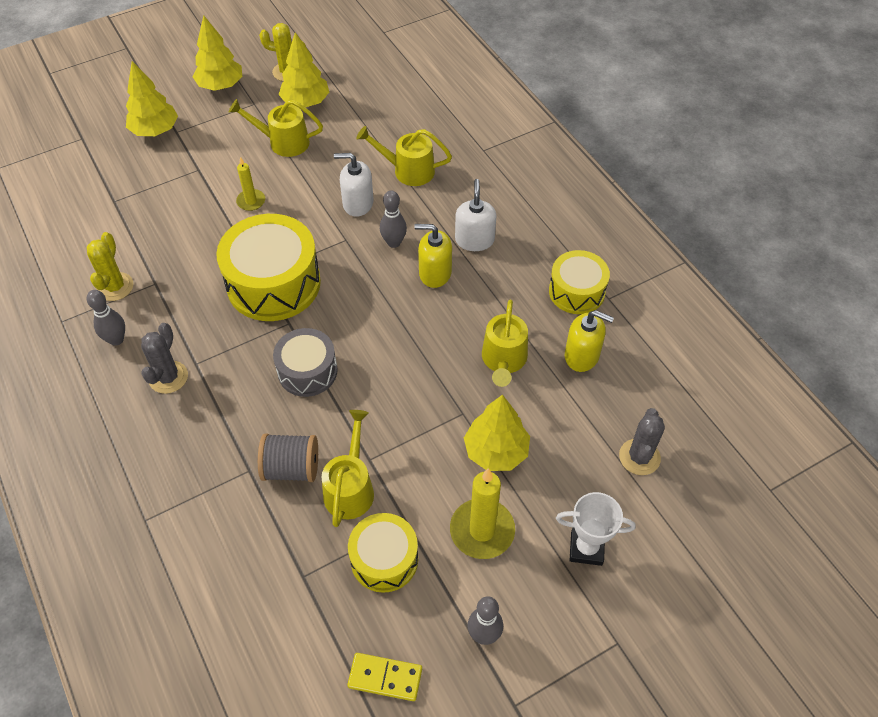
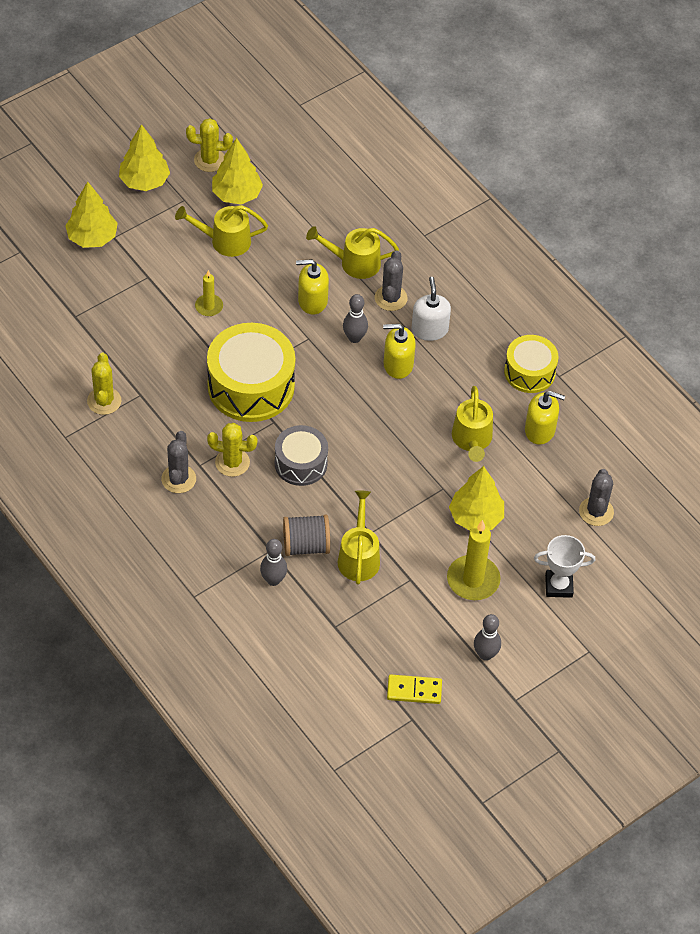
camera: 10 degrees left, 0 degrees up
grey bowling pin [87,290,125,346] -> grey bowling pin moved to [260,539,287,586]
white soap dispenser [334,153,374,217] -> yellow soap dispenser [296,259,329,315]
yellow drum [348,513,418,593] -> none
none -> yellow cactus [207,423,258,477]
none -> grey cactus [375,250,407,311]

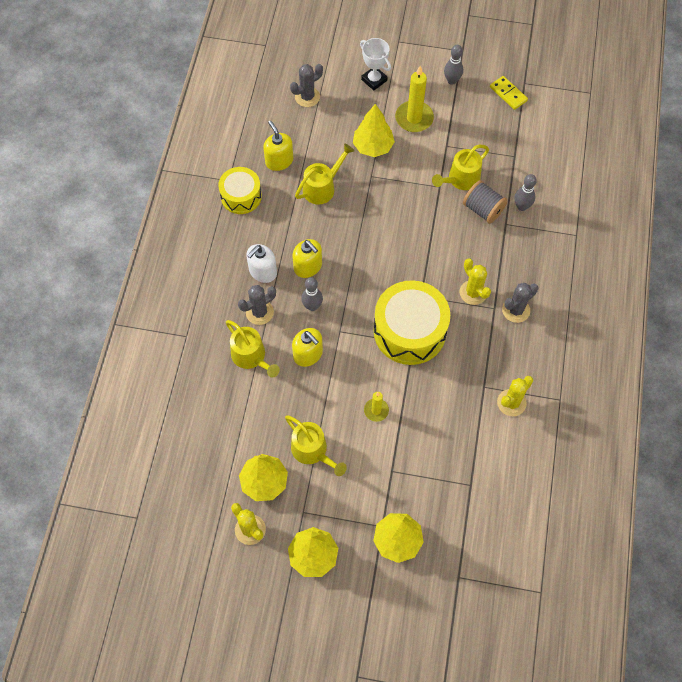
camera: 130 degrees left, 10 degrees up
grey drum [275,425,328,486] -> none

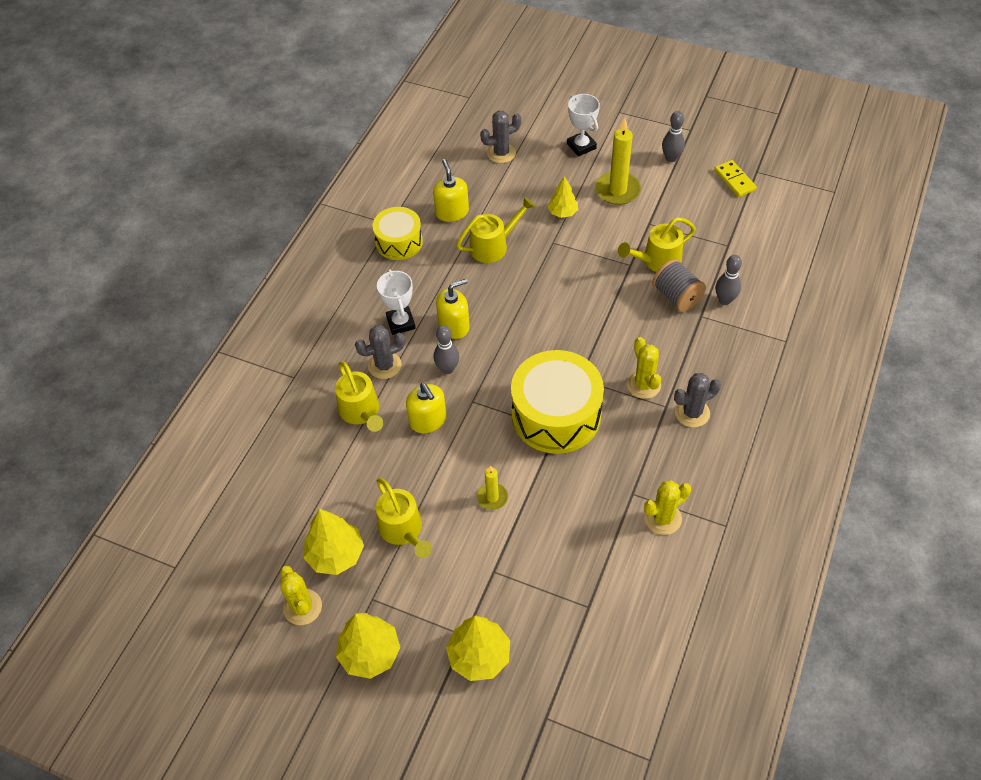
camera: 15 degrees right, 10 degrees down
white soap dispenser [246,244,277,283] -> white trophy [377,269,416,335]
yellow soap dispenser [292,239,322,278] -> yellow soap dispenser turned 90 degrees counterclockwise [436,279,470,339]
yellow tree [353,104,395,157] -> yellow tree [547,176,578,218], size x0.63

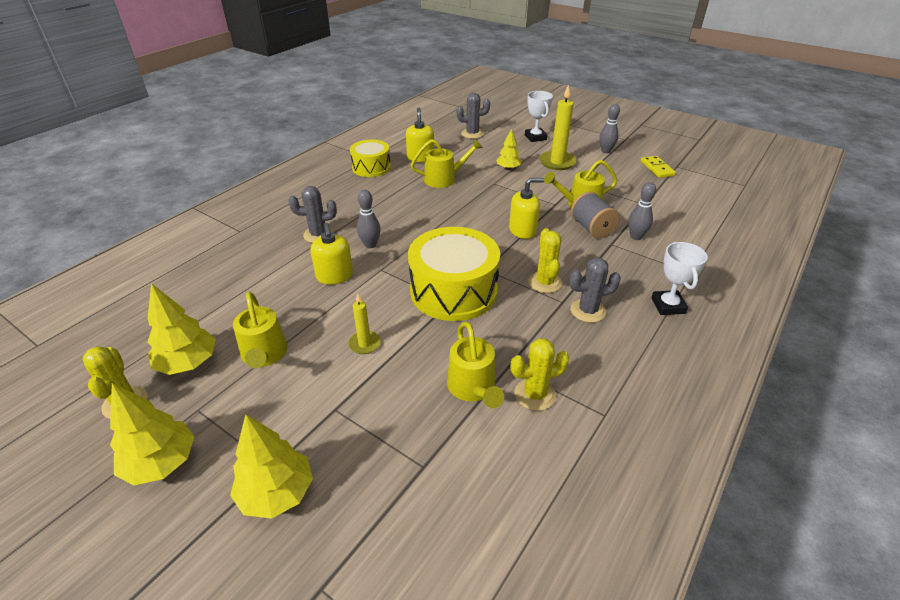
camera: 10 degrees right, 15 degrees down
yellow watering can [335,361,383,432] -> yellow watering can moved to [447,322,504,408]
white trophy [377,269,416,335] -> white trophy moved to [651,242,708,315]
yellow soap dispenser [436,279,470,339] -> yellow soap dispenser moved to [509,178,544,239]

